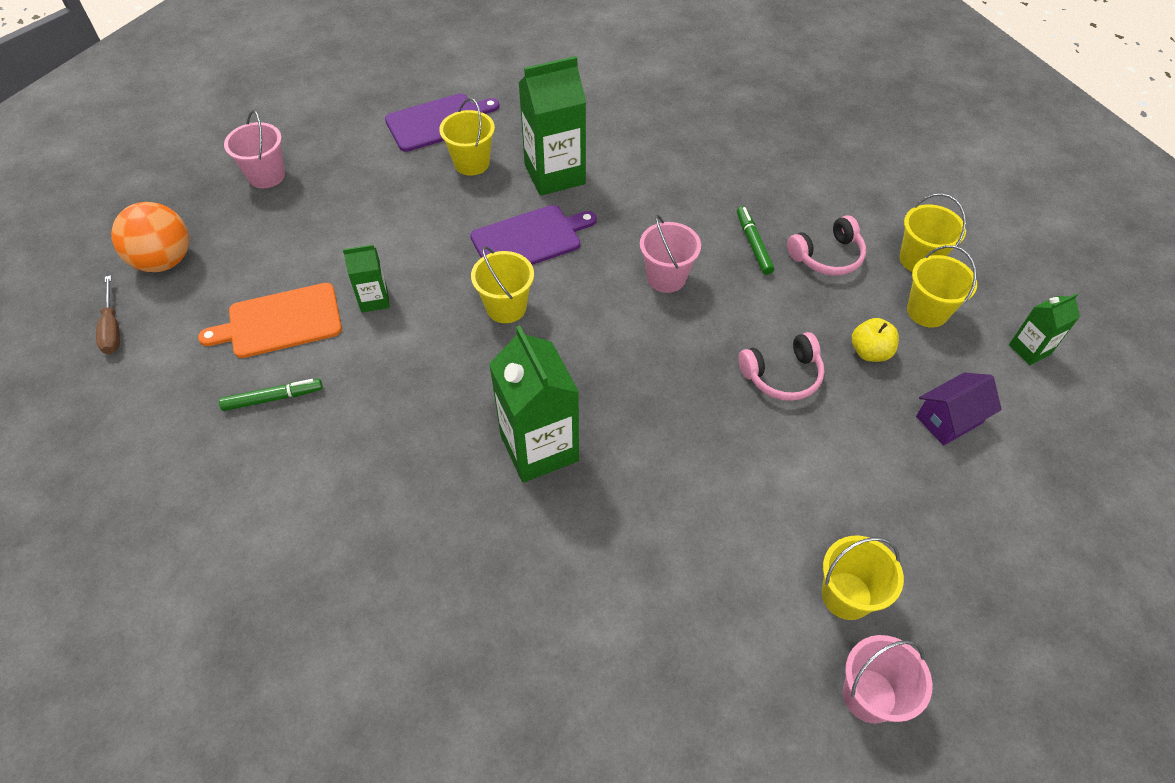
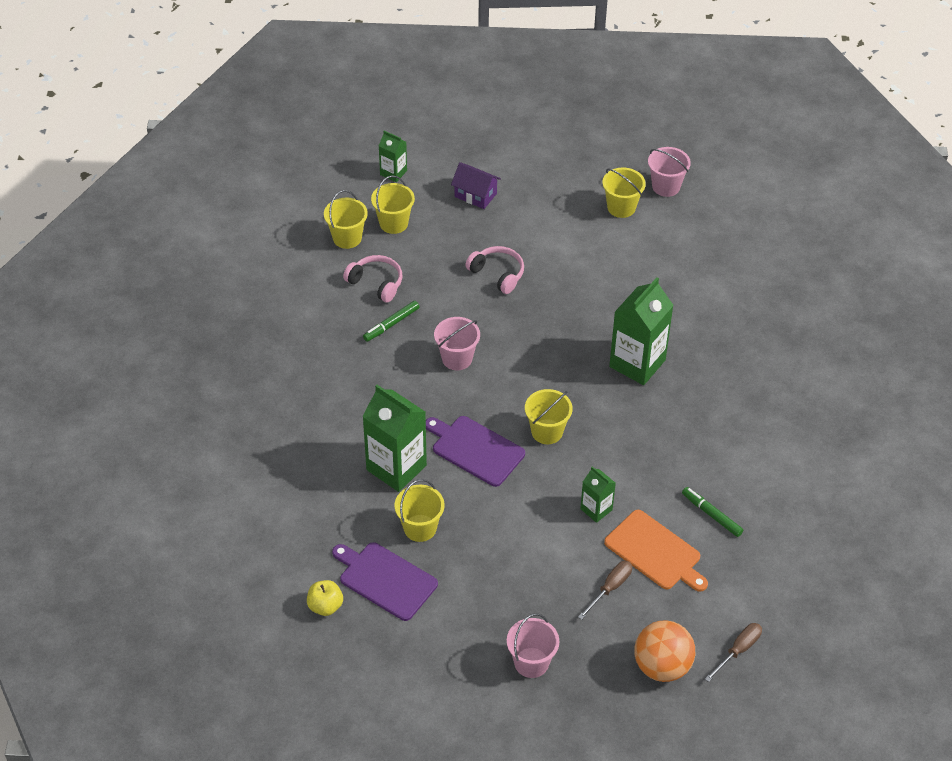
camera: 120 degrees left, 5 degrees down
yellow apple [852,318,899,362] -> yellow apple moved to [307,580,343,616]
none -> brown screwdriver [578,561,632,620]

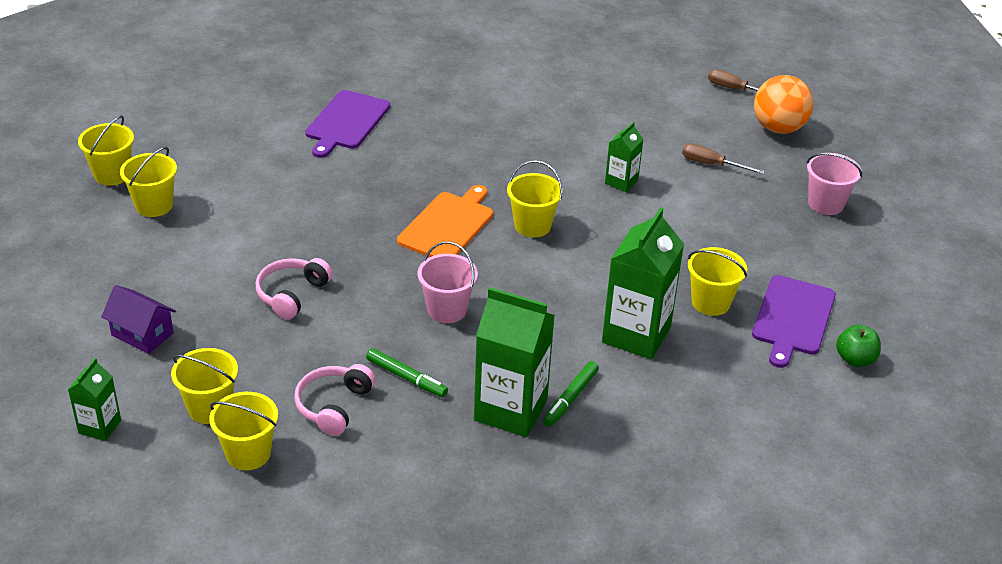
camera: 105 degrees left, 10 degrees down
yellow apple [307,580,343,616] -> green apple [836,324,881,367]
purple cutting board [426,416,525,487] -> purple cutting board moved to [305,90,390,158]
purple house [451,162,501,209] -> purple house turned 75 degrees counterclockwise [101,285,176,354]
orange cutting board [604,510,708,592] -> orange cutting board moved to [397,185,493,257]
green carton [609,277,674,385] -> green carton moved to [474,287,555,437]
pink bucket [648,147,691,197] -> yellow bucket [78,115,134,186]
green marker [682,487,744,537] -> green marker moved to [543,361,599,427]

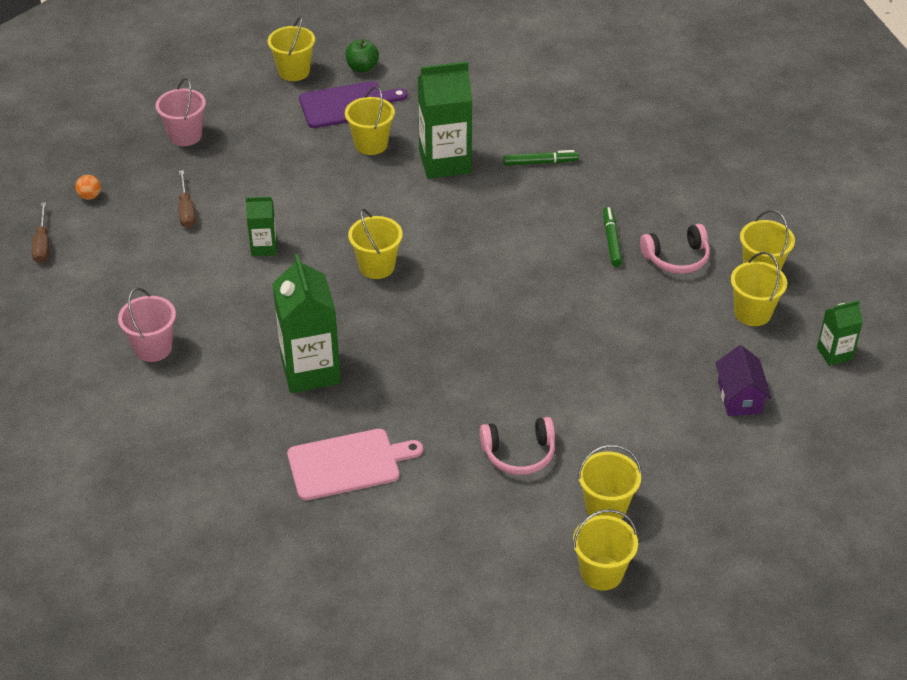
camera: 125 degrees left, 5 degrees up
pink headphones [256,258,333,320] -> pink headphones moved to [480,417,555,475]
purple cutting board [305,90,390,158] -> pink cutting board [287,429,423,500]
orange cutting board [397,185,493,257] -> none
pink bucket [418,241,478,323] -> pink bucket moved to [118,288,176,362]
green carton [474,287,555,437] -> green carton moved to [272,254,341,393]
orange ball [754,75,813,134] -> orange ball [75,175,101,200], size x0.42
none -> yellow bucket [268,16,315,81]

